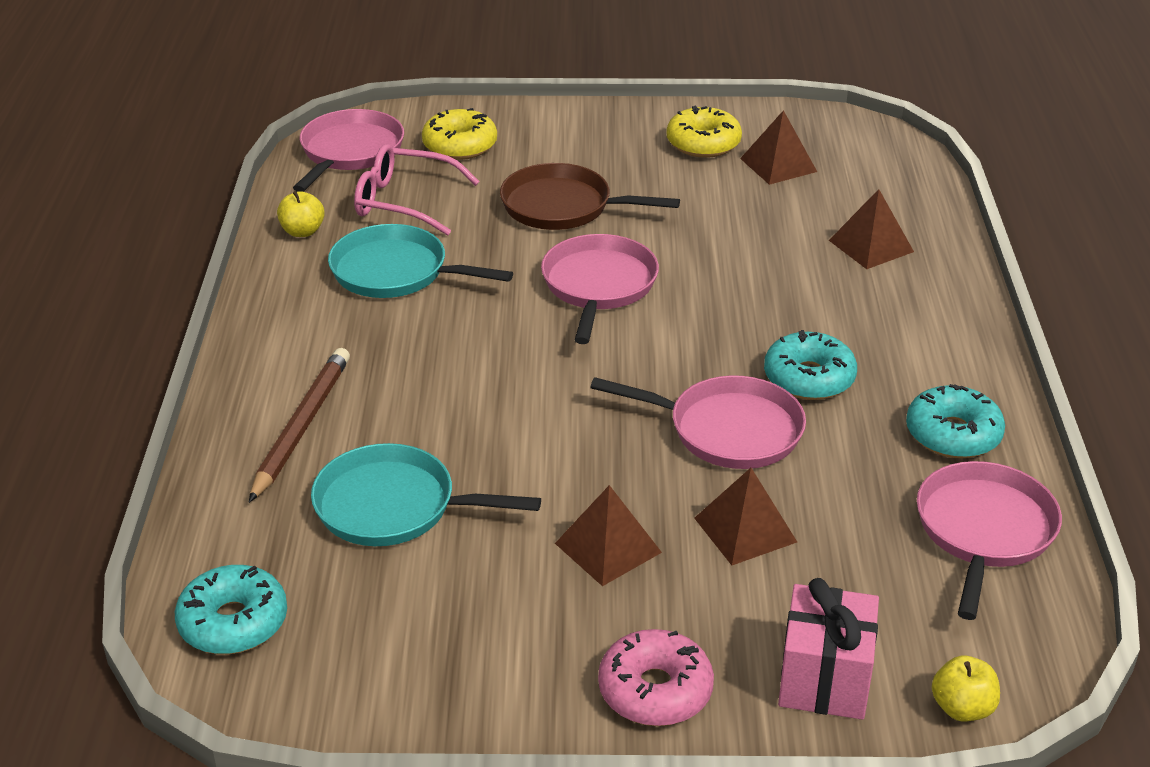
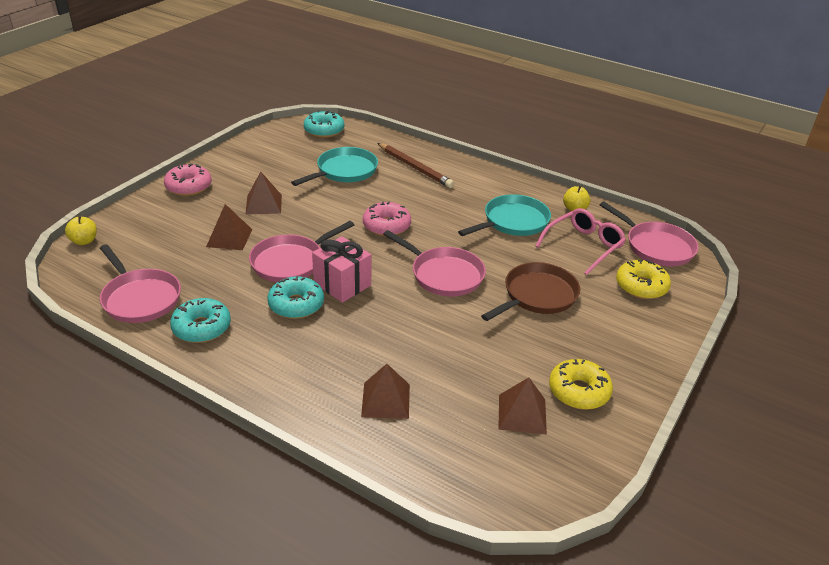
camera: 120 degrees right, 0 degrees up
pink gift [778,578,879,720] -> pink gift moved to [312,236,371,303]
none -> pink donut [363,202,411,236]

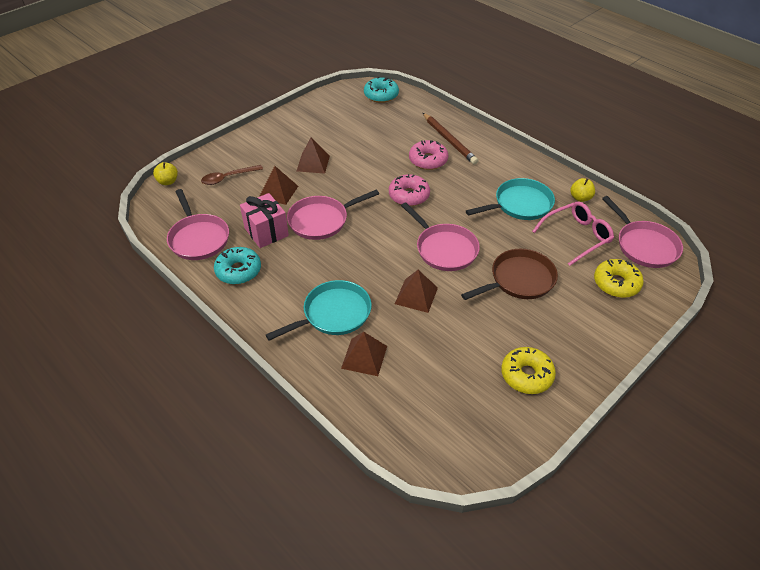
camera: 15 degrees right, 10 degrees up
pink donut [164,164,212,196] -> pink donut moved to [409,140,448,170]
turquoise donut [267,276,324,319] -> none
turquoise pan [291,147,378,186] -> turquoise pan moved to [266,280,372,341]
pink gift [312,236,371,303] -> pink gift moved to [240,193,289,248]
brown pyramid [498,377,547,434] -> brown pyramid moved to [395,270,438,313]
none -> brown spoon [201,165,263,185]

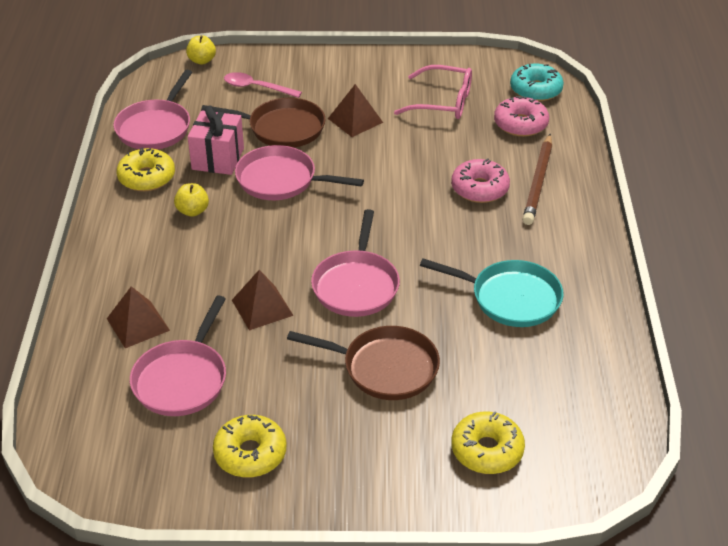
camera: 45 degrees right, 5 degrees down
brown spoon [201,165,263,185] -> pink spoon [224,72,302,98]
turquoise donut [214,247,261,284] -> yellow donut [116,147,175,192]
brown pyramid [259,166,298,205] -> brown pan [201,98,326,148]
turquoise pan [266,280,372,341] -> none
pink donut [389,174,430,206] -> pink donut moved to [494,96,549,137]
pink glasses [532,202,614,266] -> pink glasses moved to [394,65,472,119]
yellow apple [570,178,595,202] -> yellow apple moved to [174,183,209,217]
pink pan [602,196,683,268] -> pink pan moved to [130,296,226,416]

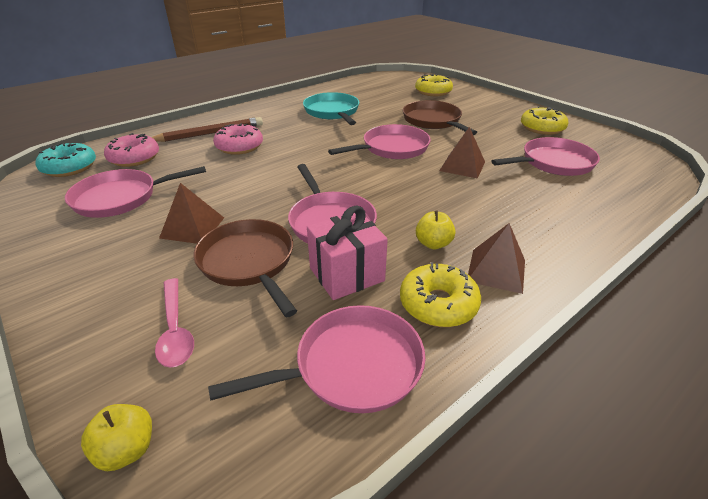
camera: 130 degrees left, 5 degrees down
brown pyramid [107,286,170,348] -> brown pyramid moved to [468,223,525,294]
pink glasses [394,65,472,119] -> pink pan [65,166,206,218]

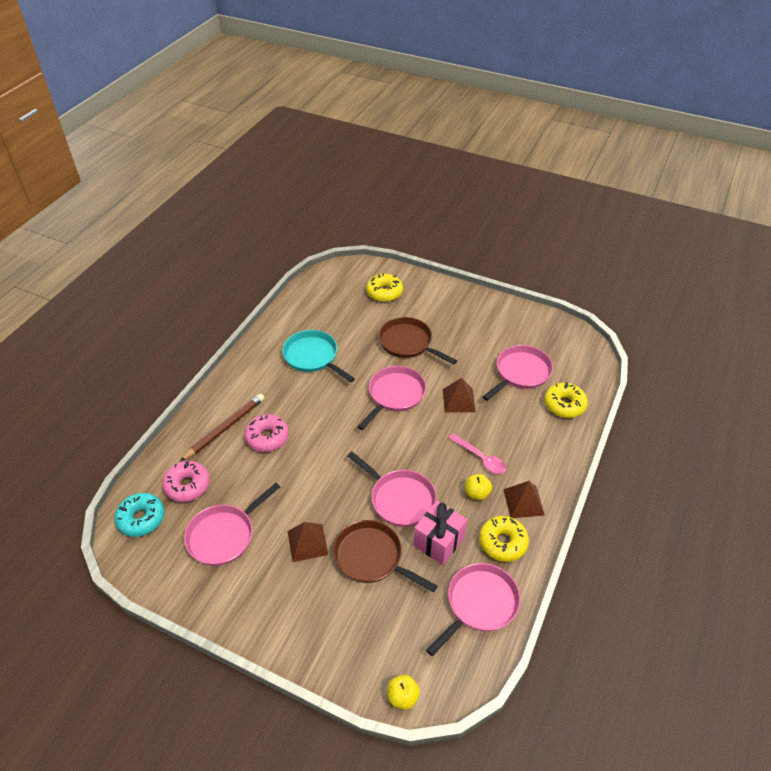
camera: 25 degrees left, 10 degrees up
pink spoon [155,278,194,368] -> pink spoon moved to [448,433,506,474]
yellow donut [521,106,568,135] -> yellow donut moved to [544,383,588,418]

